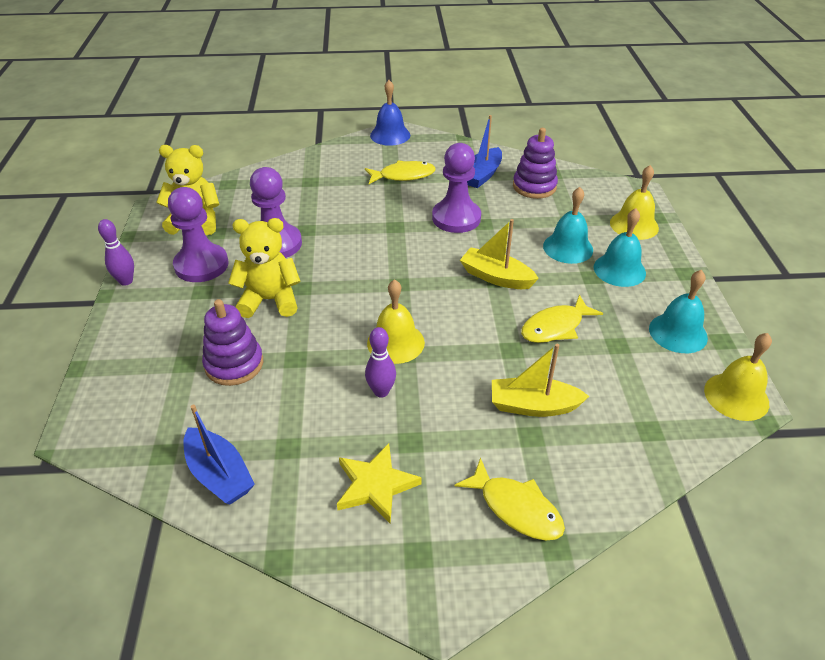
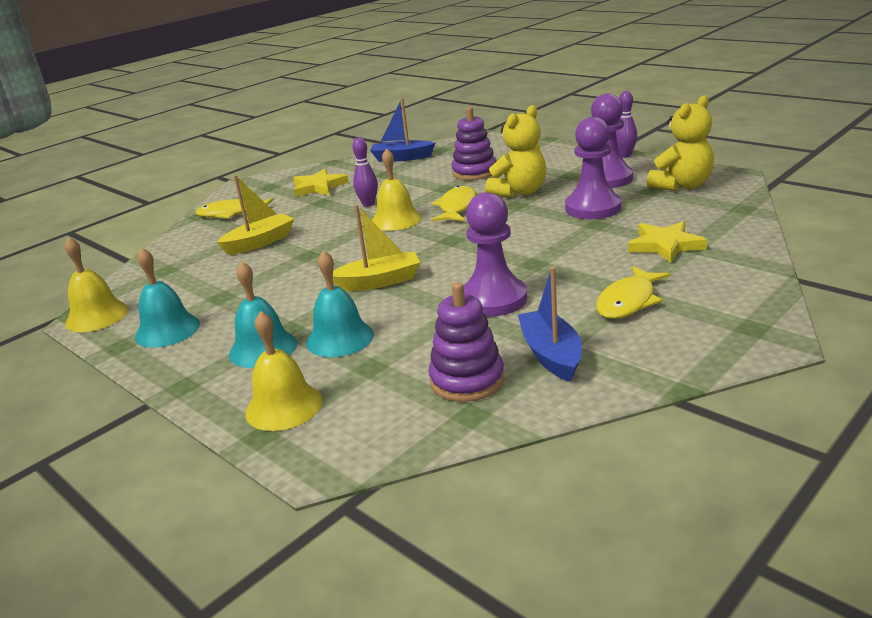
camera: 140 degrees right, 15 degrees down
blue bell [370,80,410,146] -> none
yellow fish [521,295,603,343] -> yellow fish moved to [432,186,477,221]
none -> yellow star [628,221,707,263]

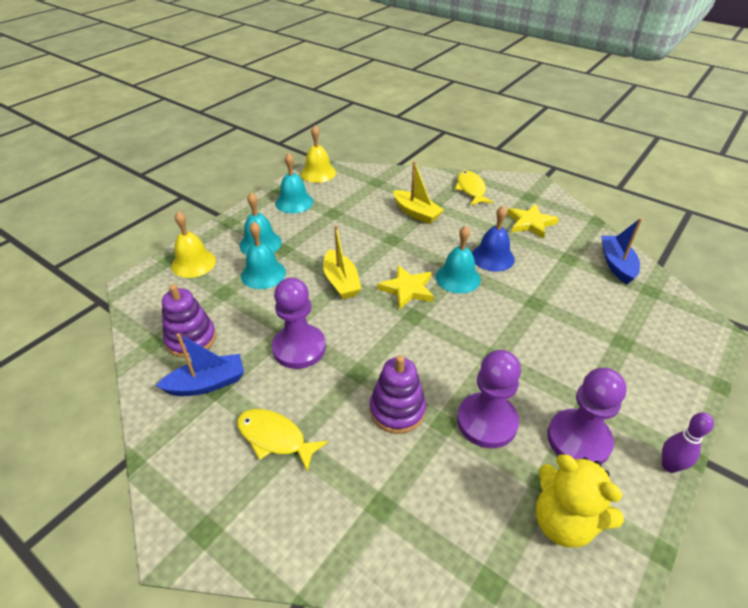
camera: 80 degrees right, 15 degrees up
purple bowling pin [352,137,378,207] -> blue bell [472,206,515,272]
yellow bell [372,148,422,231] -> turquoise bell [436,225,481,294]
yellow fish [432,186,477,221] -> none
purple stacking toy [451,107,496,180] -> purple stacking toy moved to [370,355,426,434]
yellow teddy bear [485,105,546,198] -> none
yellow star [628,221,707,263] -> yellow star moved to [377,265,434,310]

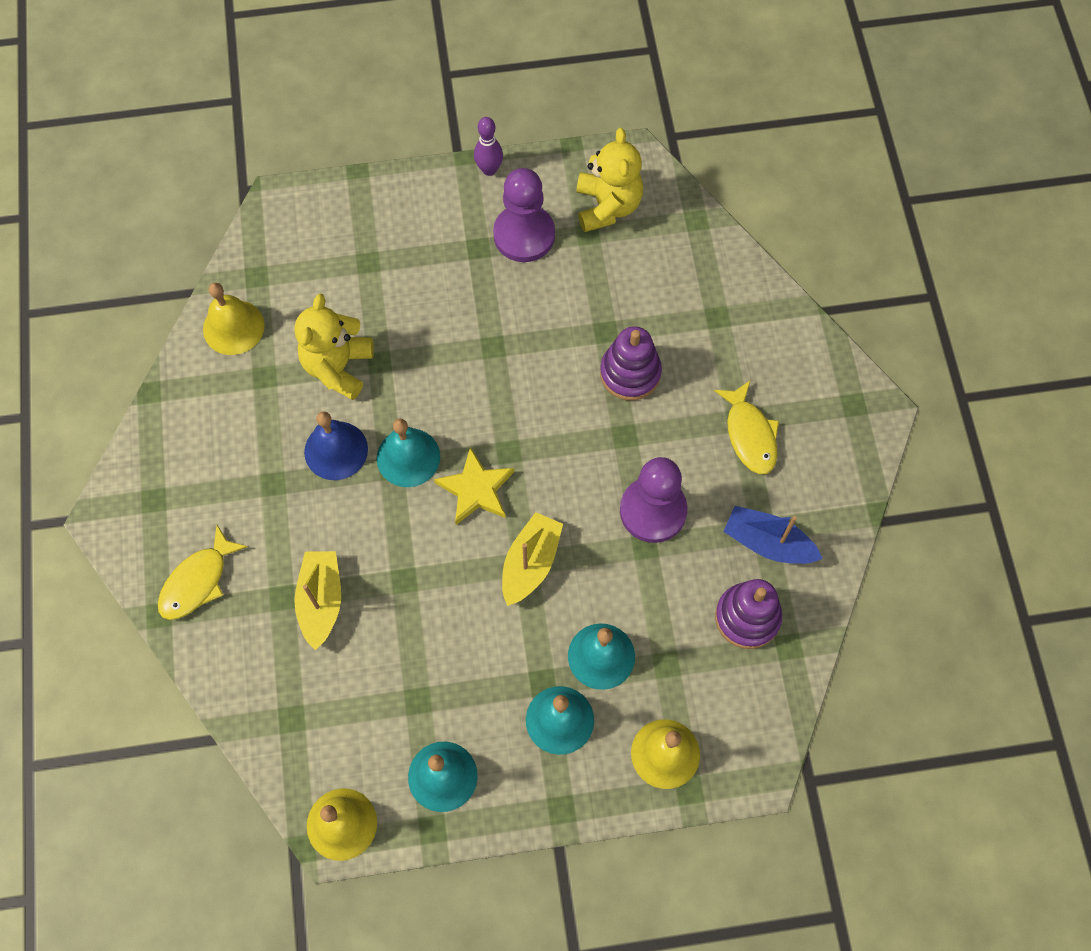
camera: 135 degrees left, 25 degrees up
purple pawn [457,350,521,448] -> none
yellow star [507,204,559,239] -> none
blue boat [601,218,642,284] -> yellow bell [203,283,265,355]
none -> yellow teddy bear [294,294,374,400]

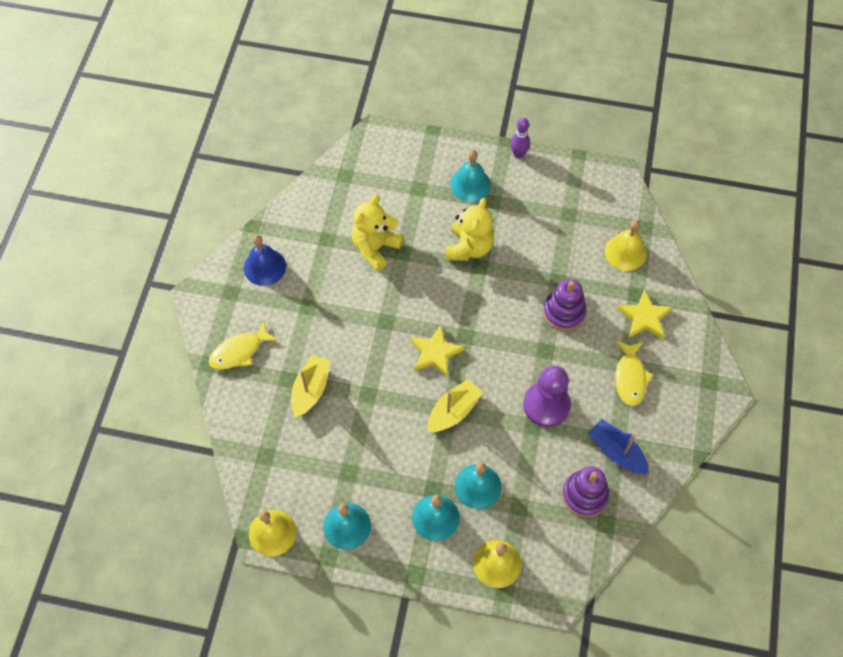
camera: 20 degrees right, 5 degrees down
yellow bell [203,283,265,355] -> yellow bell moved to [605,220,647,271]
blue bell [304,411,368,480] -> blue bell moved to [244,235,286,286]
turquoise bell [377,419,440,487] -> turquoise bell moved to [450,150,491,202]
purple pawn [493,168,555,262] -> none
yellow teddy bear [576,128,643,232] -> yellow teddy bear moved to [446,198,494,261]
none -> yellow star [617,289,673,339]

